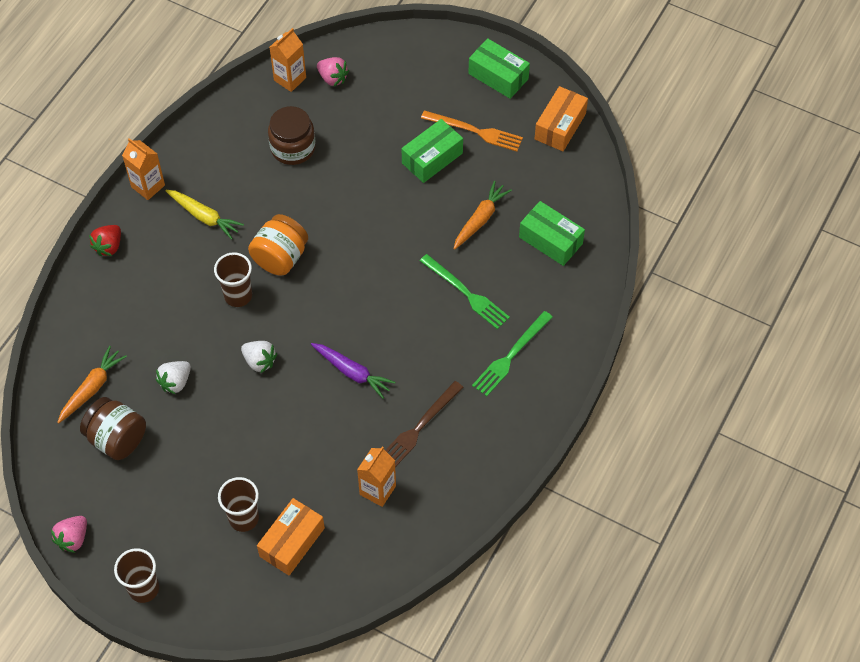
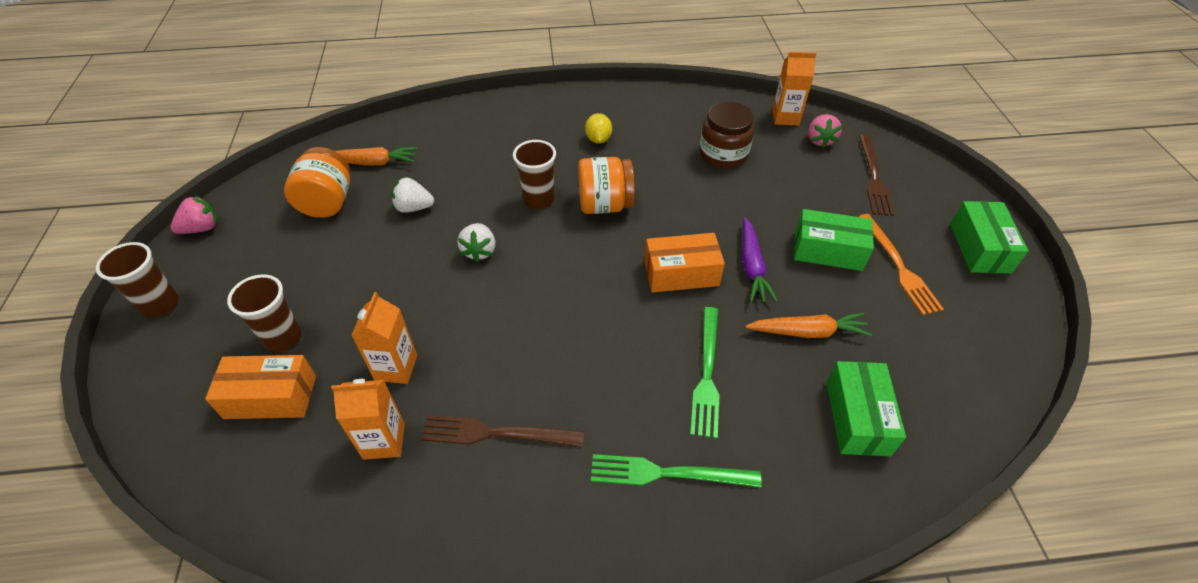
camera: 55 degrees right, 10 degrees down
pink strawberry [51,516,87,553] -> pink strawberry turned 150 degrees clockwise [171,196,218,234]
brown jar [80,397,146,460] -> orange jar [284,147,350,218]
red strawberry [89,225,121,256] -> none
orange carton [122,138,165,200] -> orange carton moved to [351,292,417,384]
yellow carrot [165,190,244,240] -> yellow lemon [585,113,612,144]
purple carrot [311,343,395,399] -> purple carrot moved to [742,217,778,303]
orange box [534,86,588,151] -> orange box moved to [644,233,725,293]
none -> brown fork [859,135,894,216]

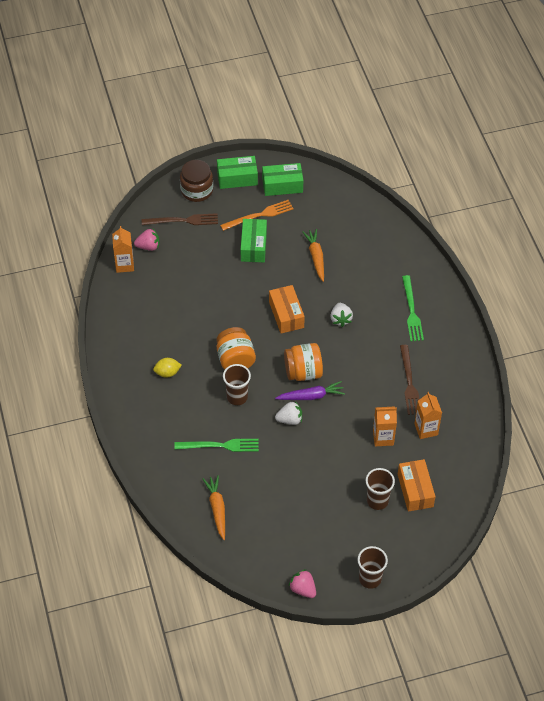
camera: 100 degrees left, 5 degrees up
orange jar [284,147,350,218] -> orange jar moved to [284,343,323,381]
white strawberry [391,178,434,213] -> white strawberry moved to [330,303,353,327]
green fork [690,307,719,439] -> green fork moved to [174,439,259,452]
brown jar [699,102,754,168] -> brown jar moved to [180,160,213,202]
purple carrot [742,217,778,303] -> purple carrot moved to [275,381,345,400]
green box [826,361,906,456] -> green box moved to [262,163,303,196]

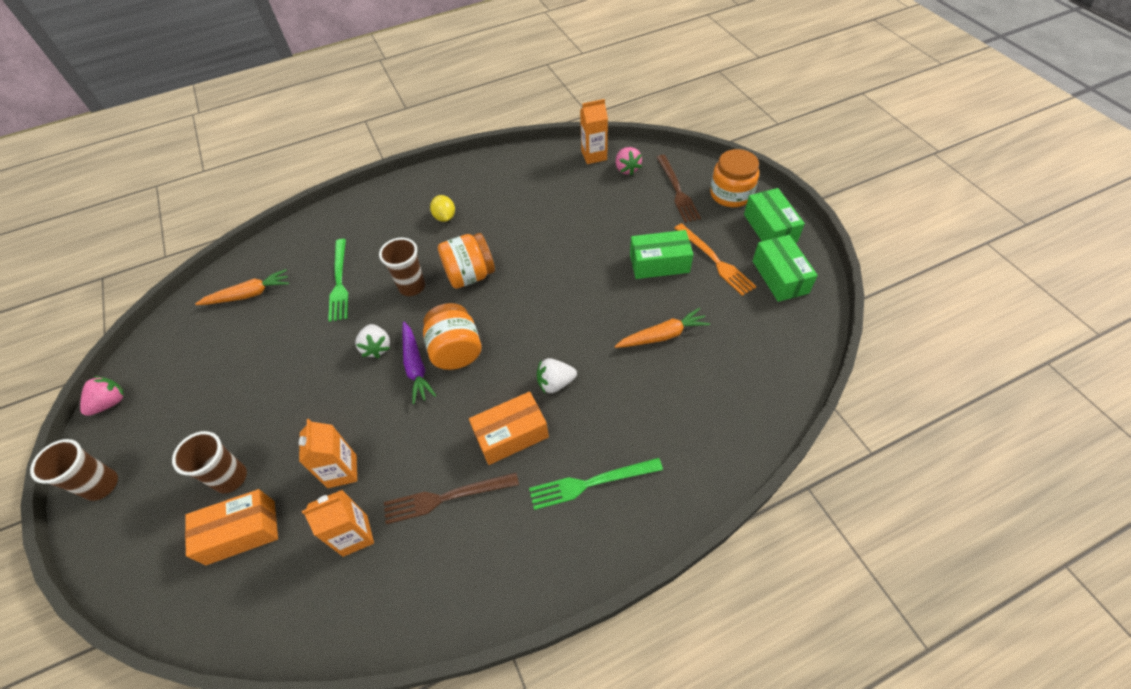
camera: 85 degrees right, 0 degrees up
brown jar [180,160,213,202] -> orange jar [710,149,759,207]
orange box [269,285,305,334] -> orange box moved to [469,391,549,465]

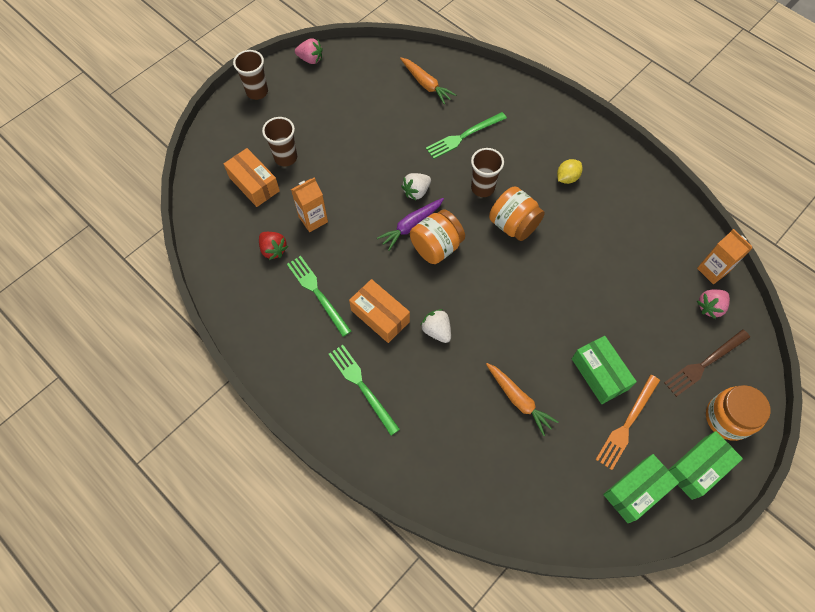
camera: 65 degrees right, 10 degrees up
orange carton [302,490,374,557] -> red strawberry [259,232,288,260]
brown fork [384,472,519,524] -> green fork [287,256,351,337]

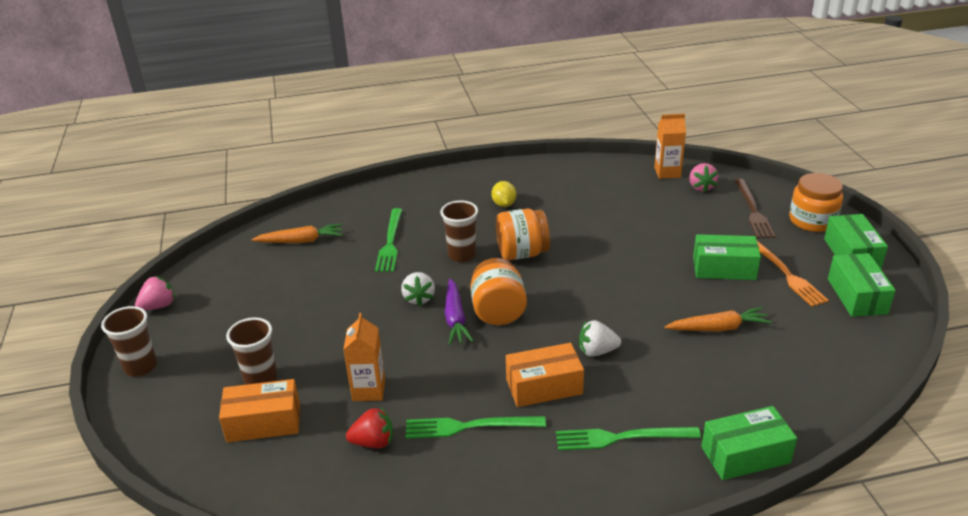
camera: 55 degrees left, 30 degrees down
none -> green box [701,406,797,480]

